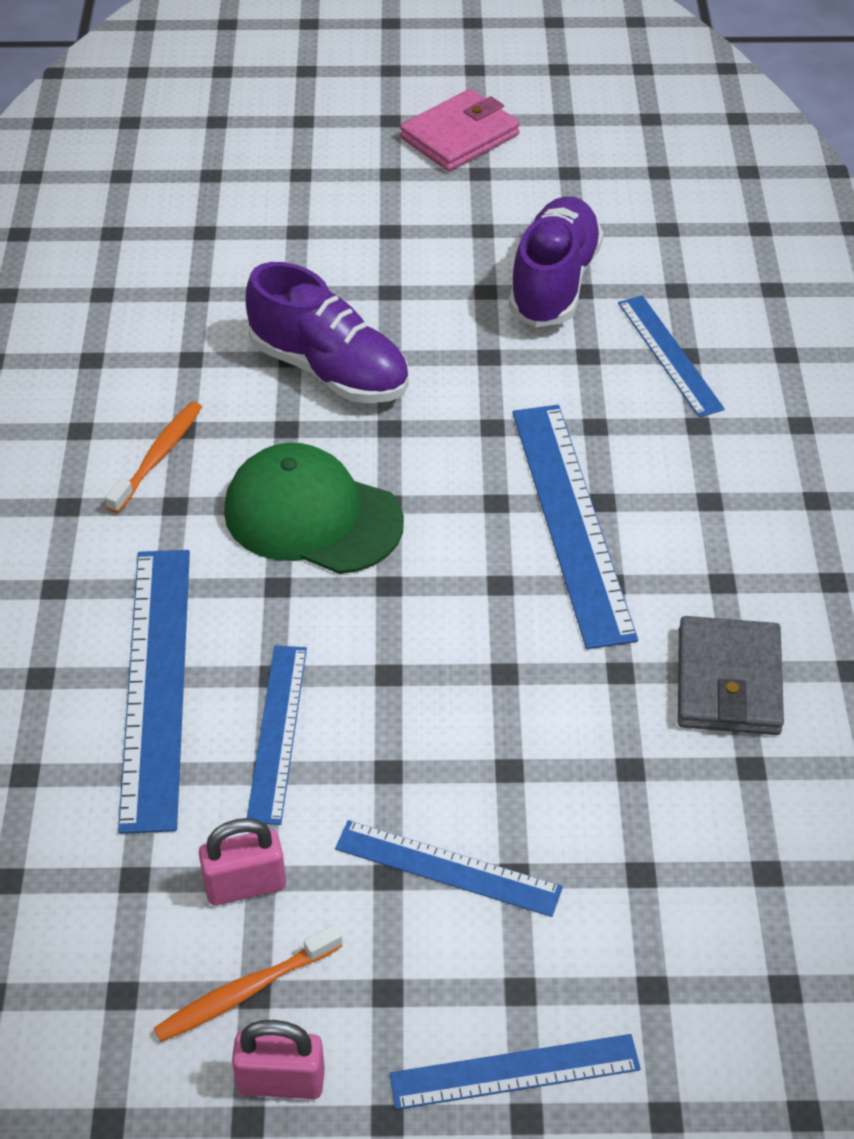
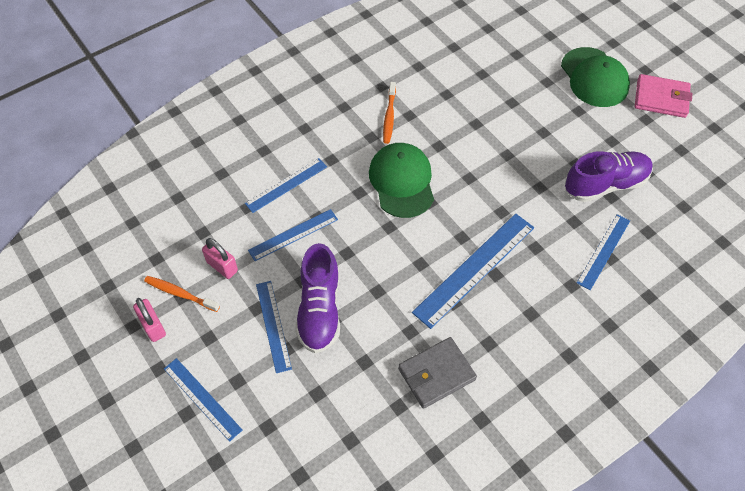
camera: 55 degrees right, 10 degrees up
orange toothbrush [105,402,202,513] -> orange toothbrush turned 105 degrees clockwise [383,82,396,144]
blue ruler [118,550,190,834] -> blue ruler [245,158,327,213], size x0.61
purple shoe [246,262,409,403] -> purple shoe moved to [295,243,340,353]
none -> green cap [561,47,630,107]

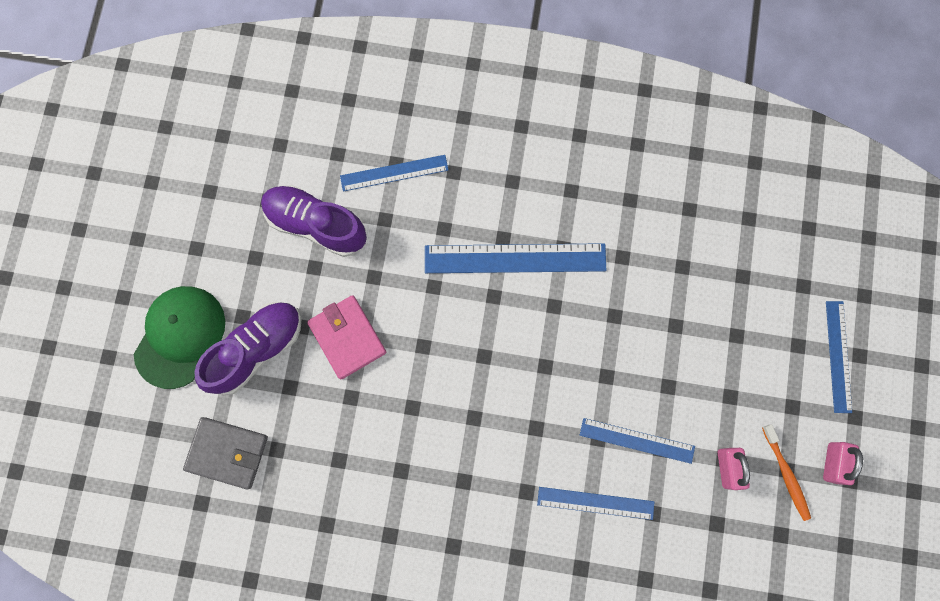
camera: 135 degrees left, 20 degrees up
blue ruler [256,281,292,373] -> none
purple shoe [295,243,340,353] -> purple shoe moved to [194,302,302,395]
green cap [369,143,434,218] -> none
orange toothbrush [383,82,396,144] -> none
grey wallet [398,337,477,409] -> grey wallet moved to [183,417,268,489]
pink wallet [635,74,692,118] -> pink wallet moved to [307,295,386,379]

